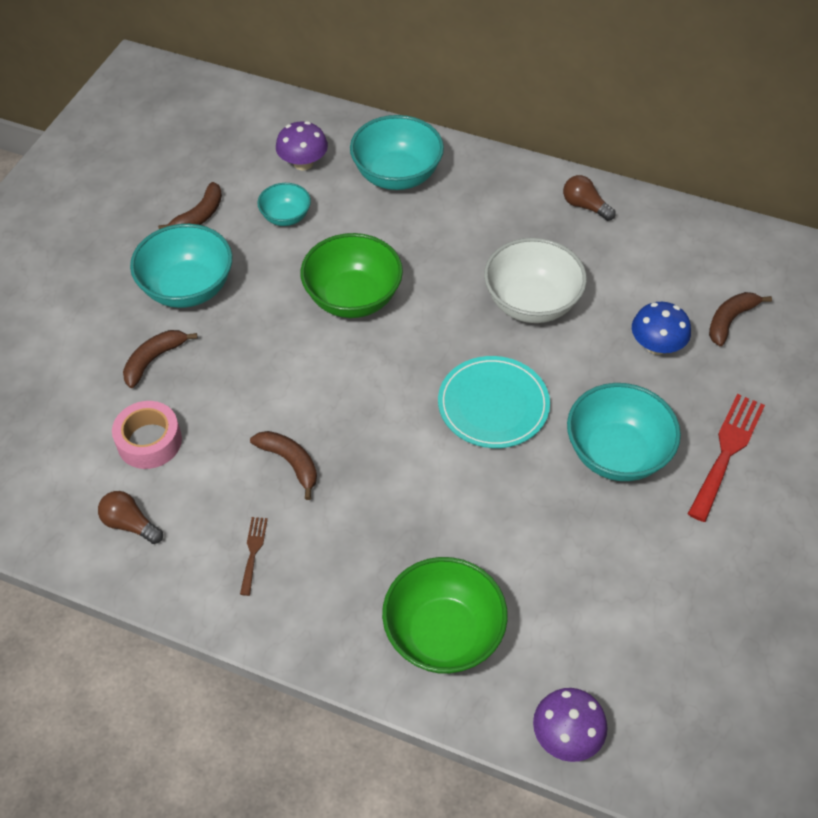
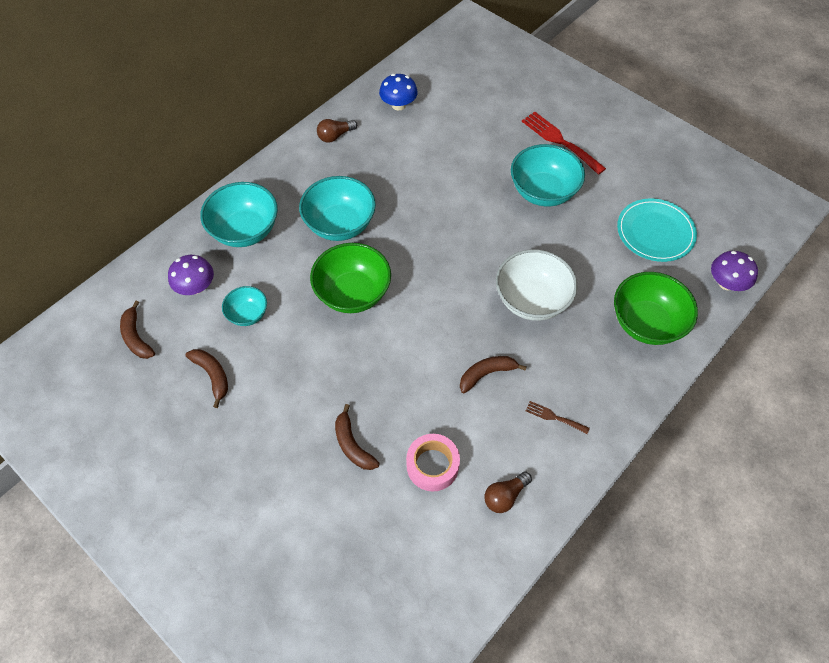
camera: 70 degrees left, 5 degrees up
turquoise bowl [130,224,233,308] -> turquoise bowl moved to [299,176,376,241]
turquoise plate [438,356,550,448] -> turquoise plate moved to [617,198,697,262]
white bowl [484,238,587,323] -> white bowl moved to [496,249,578,321]
blue mushroom [632,302,691,355] -> blue mushroom moved to [379,74,418,111]
brown banana [709,292,772,346] -> brown banana moved to [120,301,155,359]

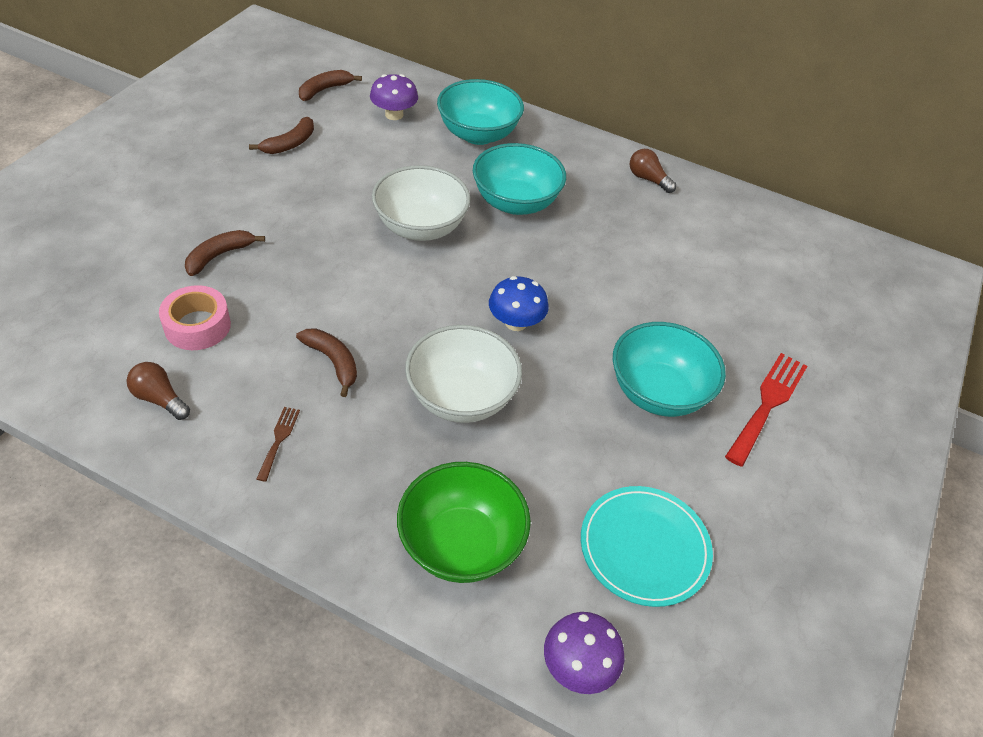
camera: 70 degrees right, 10 degrees down
turquoise bowl [222,286,267,326] -> none
green bowl [310,243,391,313] -> white bowl [372,165,470,241]
blue mushroom [379,74,418,111] -> blue mushroom moved to [489,276,549,331]

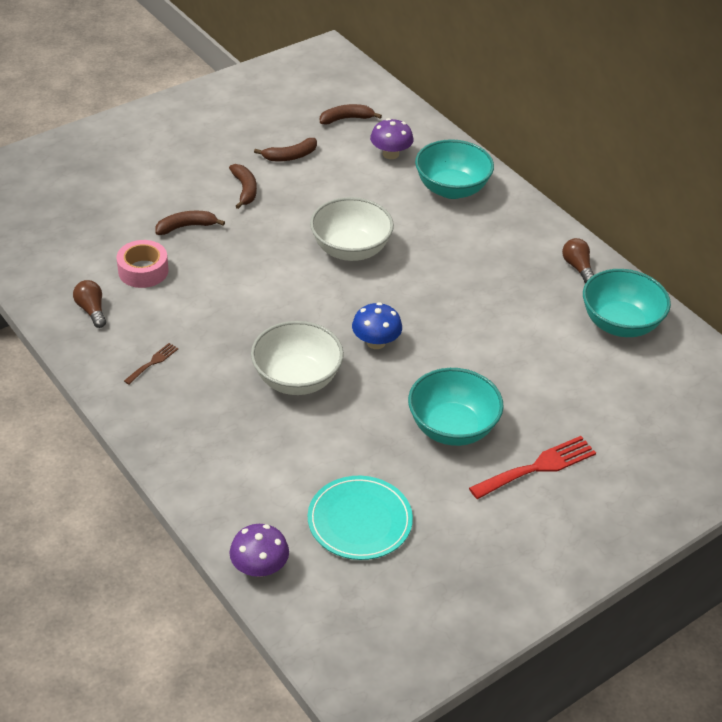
camera: 30 degrees right, 5 degrees down
brown banana [296,328,357,397] -> brown banana moved to [229,164,257,209]
green bowl [397,462,531,583] -> none
turquoise bowl [473,143,566,215] -> turquoise bowl moved to [583,269,671,337]

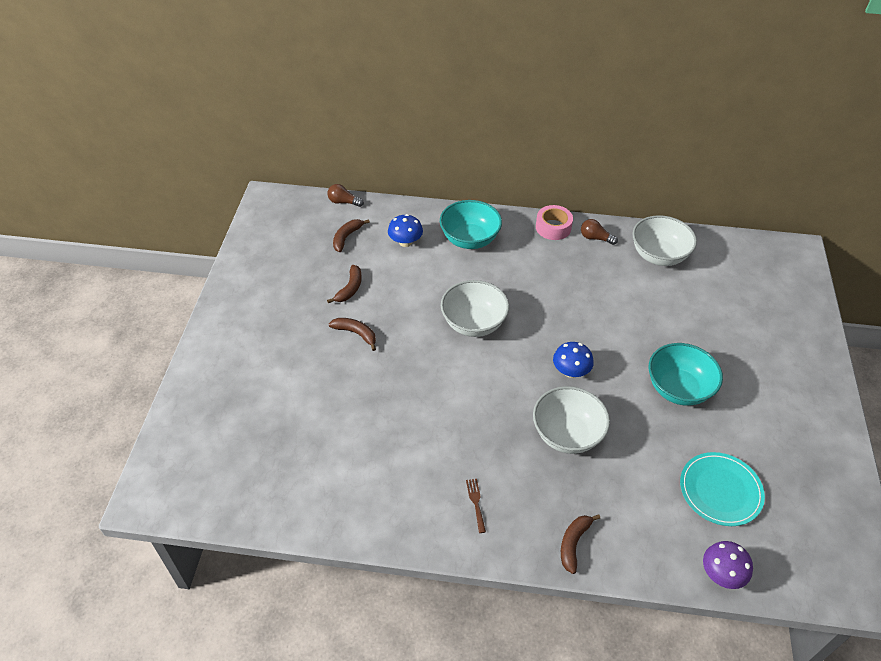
camera: 45 degrees left, 5 degrees up
brown light bulb [73,280,106,328] -> brown light bulb moved to [328,184,364,207]
pink tape [117,240,168,288] -> pink tape moved to [536,205,573,240]
brown banana [156,211,225,235] -> brown banana moved to [561,514,600,574]
purple mushroom [370,118,413,159] -> blue mushroom [388,214,423,247]
red fork [469,436,596,499] -> none
turquoise bowl [583,269,671,337] -> white bowl [632,215,697,266]

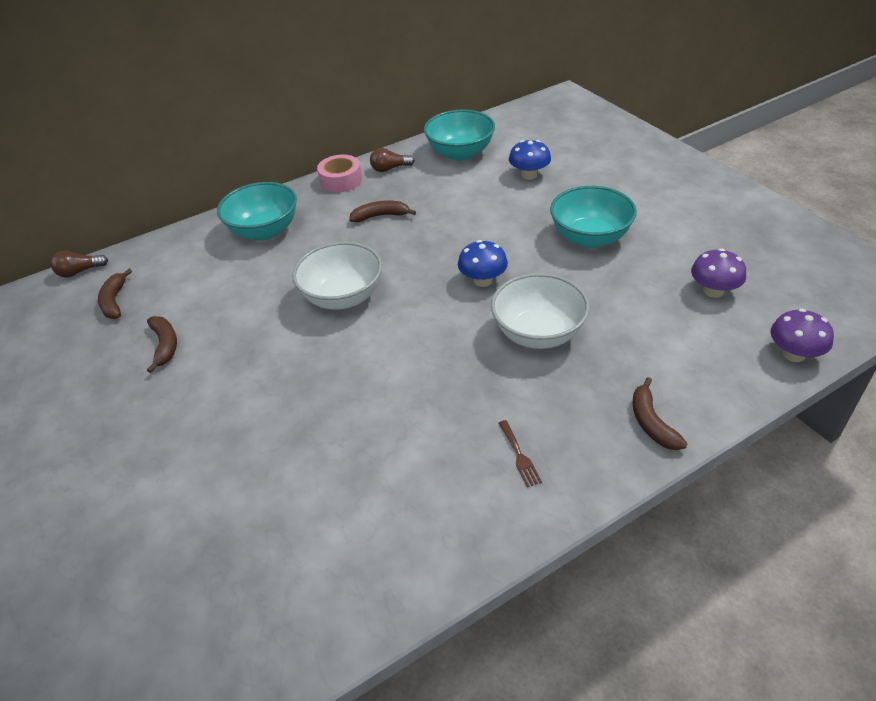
camera: 35 degrees left, 5 degrees down
brown banana [329,318,376,351] -> brown banana moved to [349,200,416,222]
blue mushroom [388,214,423,247] -> blue mushroom moved to [509,140,551,180]
brown fork [466,479,486,533] -> brown fork turned 150 degrees counterclockwise [498,420,542,487]
white bowl [632,215,697,266] -> turquoise bowl [424,110,495,161]
turquoise plate [680,452,765,526] -> purple mushroom [691,248,746,298]

